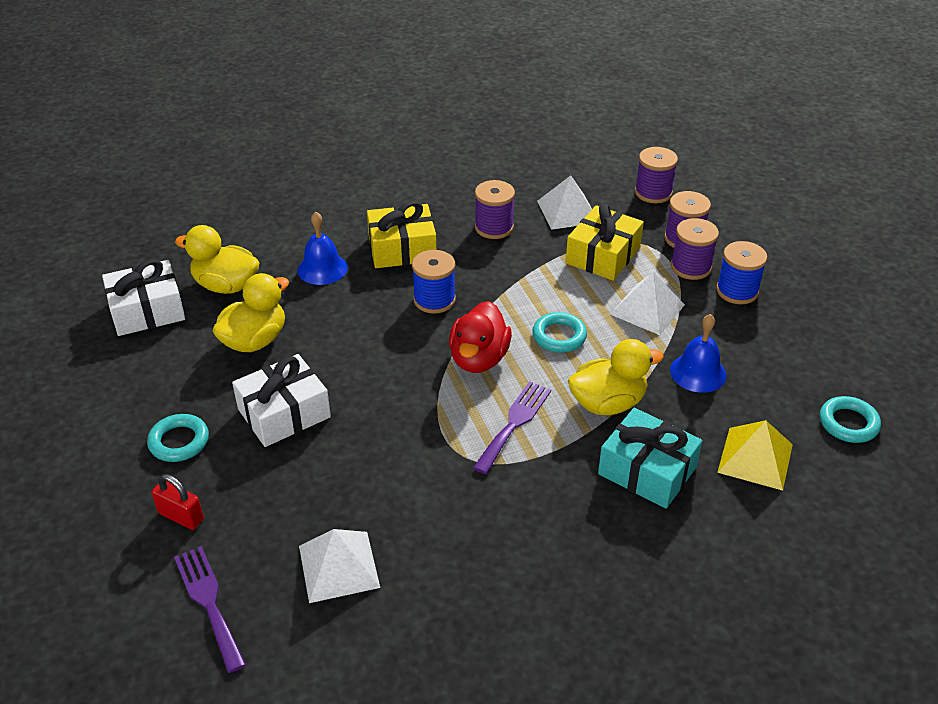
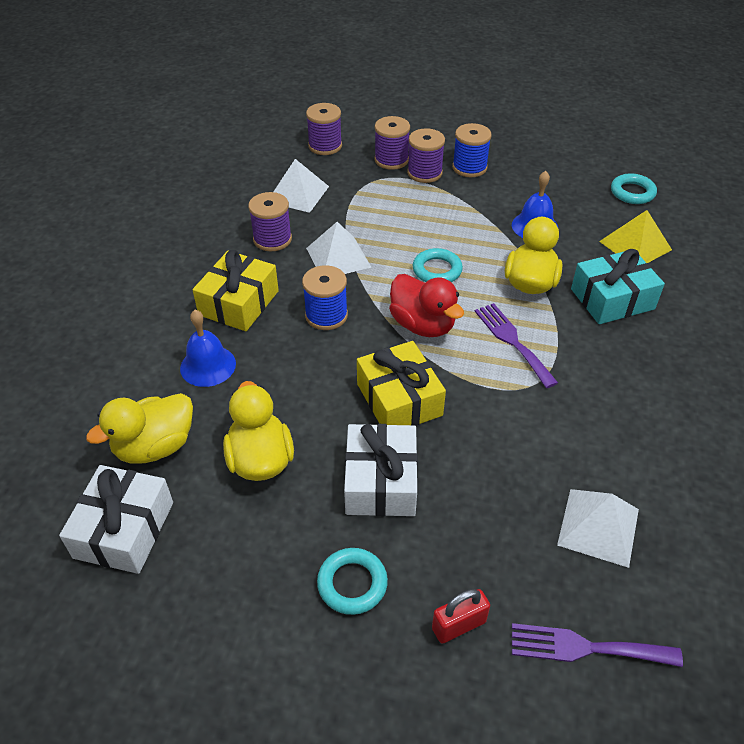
camera: 55 degrees left, 5 degrees up
yellow gift [566,204,644,281] -> yellow gift moved to [357,341,446,426]
white pyramid [610,272,685,335] -> white pyramid moved to [306,222,371,274]

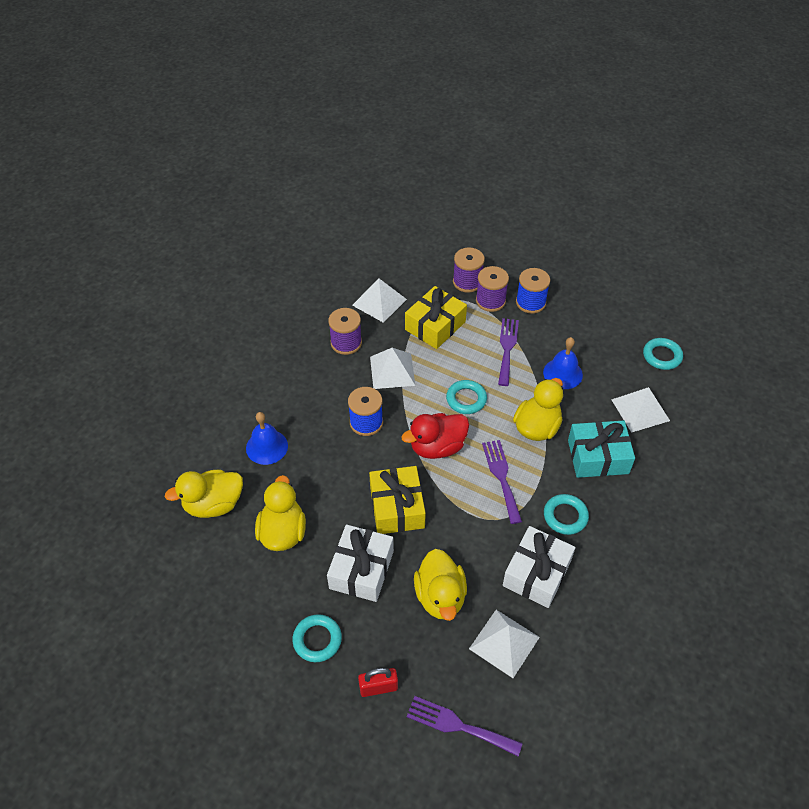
camera: 15 degrees right, 5 degrees up
white gift [59,465,173,574] -> white gift moved to [503,526,576,608]
yellow gift [193,250,279,331] -> yellow gift moved to [405,286,467,349]
purple spool [306,103,342,155] -> none
red duck [389,274,464,337] -> red duck turned 90 degrees clockwise [401,413,469,459]
yellow pyramid [599,210,672,263] -> white pyramid [611,387,670,433]
none -> yellow duck [414,549,467,621]
none -> purple fork [498,318,519,386]
none -> turquoise ring [544,494,589,535]

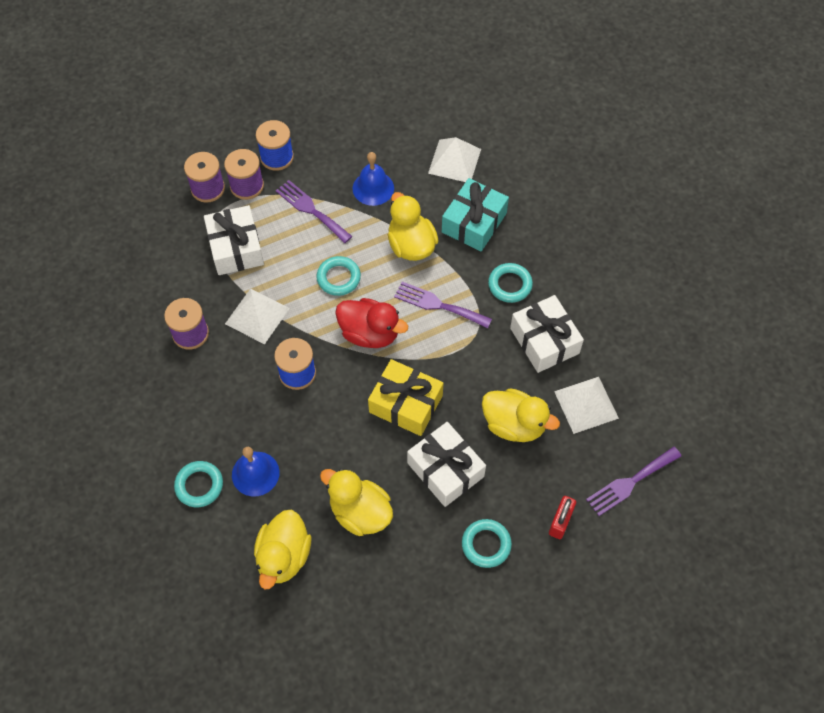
camera: 55 degrees left, 10 degrees up
white pyramid [352,278,407,323] -> none
red duck [401,413,469,459] -> red duck turned 75 degrees counterclockwise [335,298,408,348]
yellow gift [405,286,467,349] -> white gift [204,205,264,275]
turquoise ring [643,338,683,370] -> turquoise ring moved to [174,461,223,507]

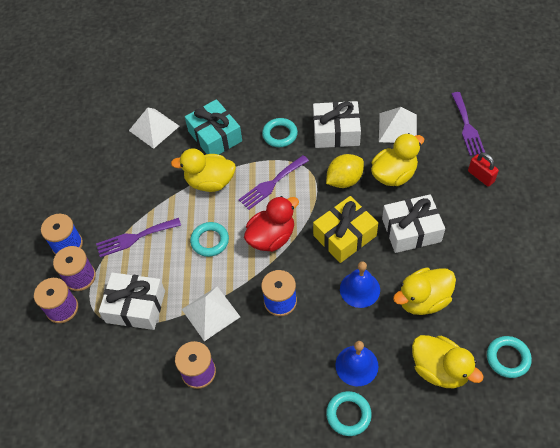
camera: 60 degrees left, 5 degrees down
blue bell [353,152,394,206] -> blue bell moved to [340,261,380,308]
turquoise ring [462,519,512,568] -> turquoise ring moved to [487,336,532,378]
none -> yellow lemon [326,154,364,188]

